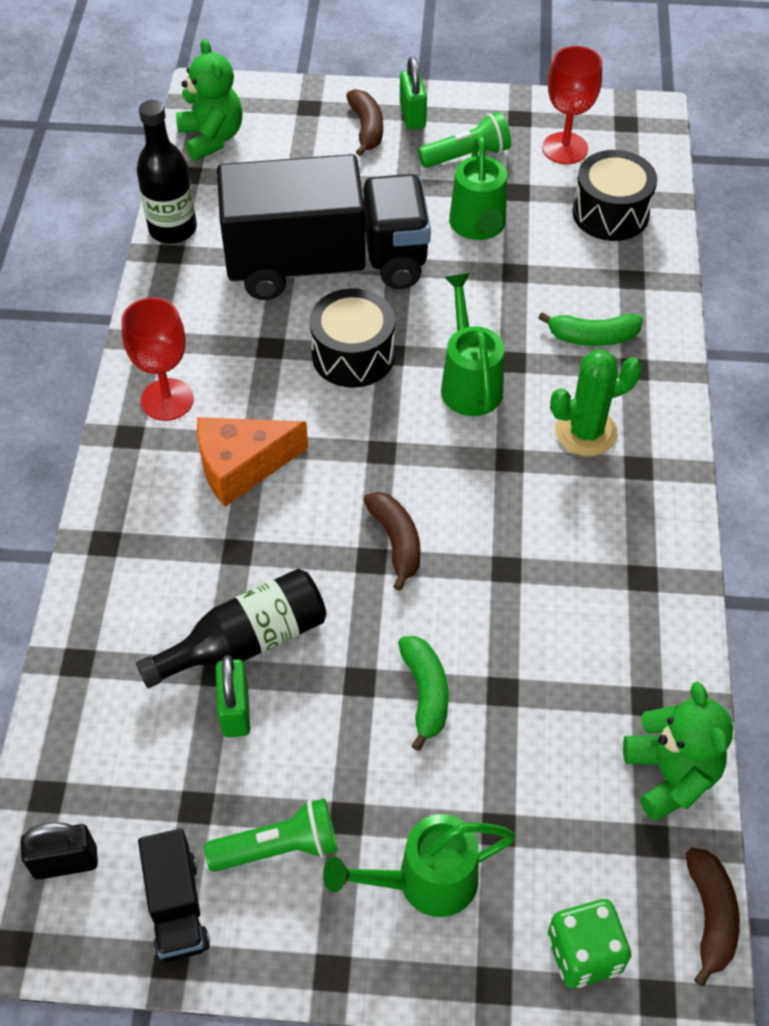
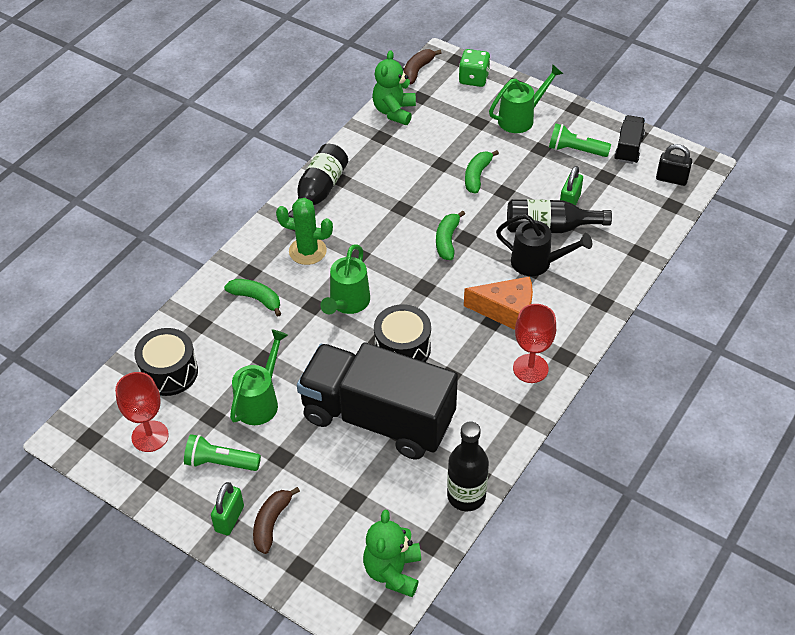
camera: 150 degrees left, 5 degrees down
green watering can [323,814,515,917] -> green watering can turned 45 degrees counterclockwise [489,64,563,133]
brown banana [364,492,421,591] -> green banana [436,211,465,260]
none -> black bottle [288,144,348,218]
none -> black watering can [496,214,592,276]

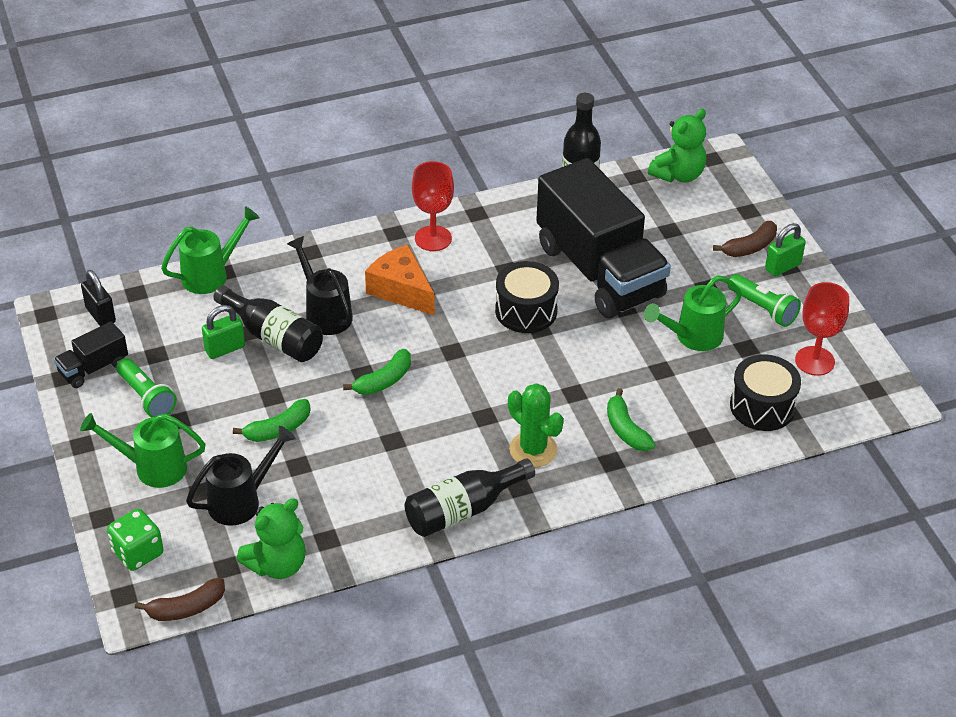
camera: 145 degrees left, 5 degrees down
green watering can [320,245,370,314] -> green watering can moved to [161,206,260,294]
none -> black watering can [186,426,296,526]

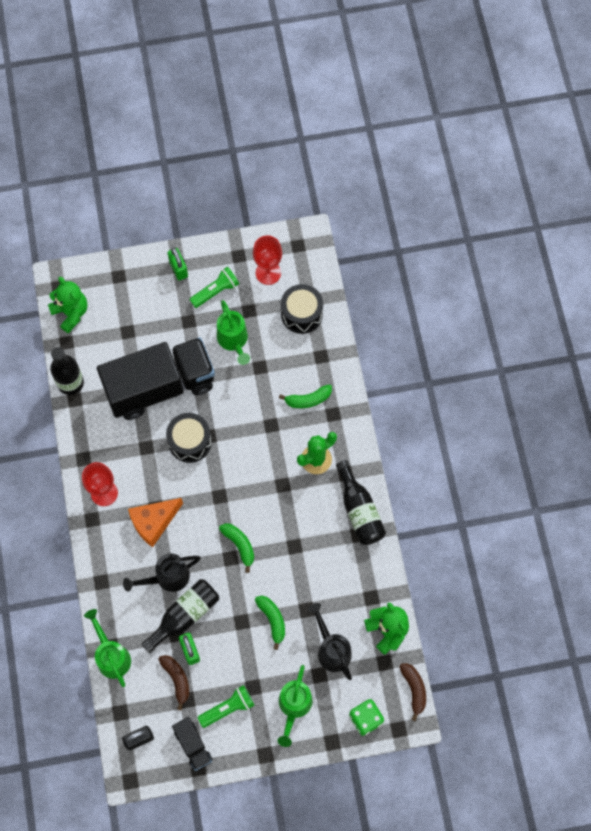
camera: 80 degrees left, 25 degrees up
brown banana [713,221,777,257] -> brown banana moved to [158,655,189,711]

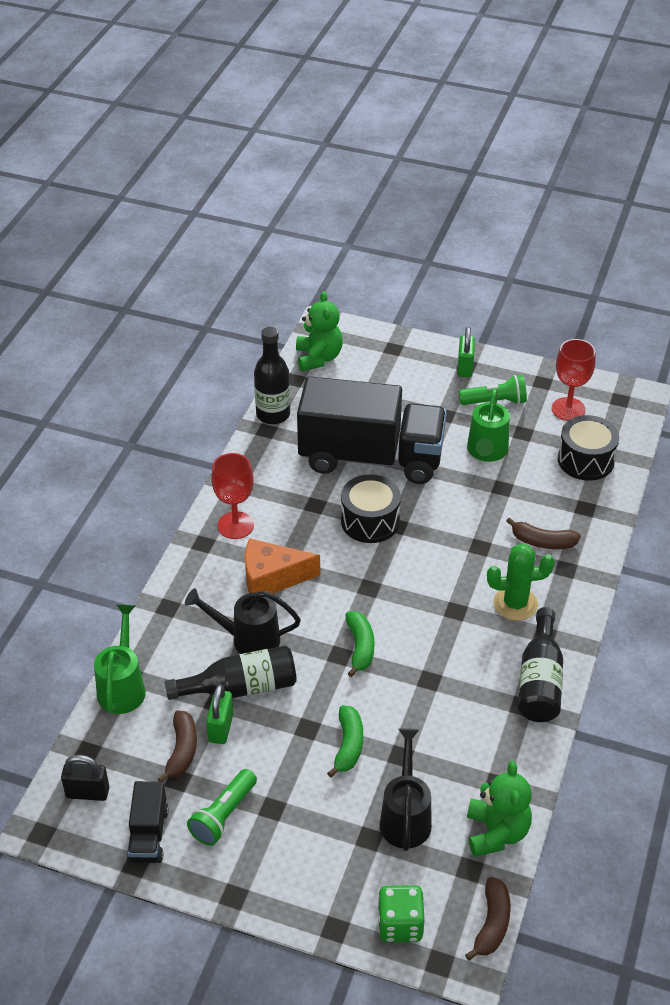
camera: 30 degrees right, 25 degrees down
green flashlight [198,685,254,728] -> green flashlight turned 120 degrees clockwise [187,769,257,846]
green watering can [278,665,313,747] -> none
green banana [279,384,332,408] -> brown banana [506,517,581,549]

